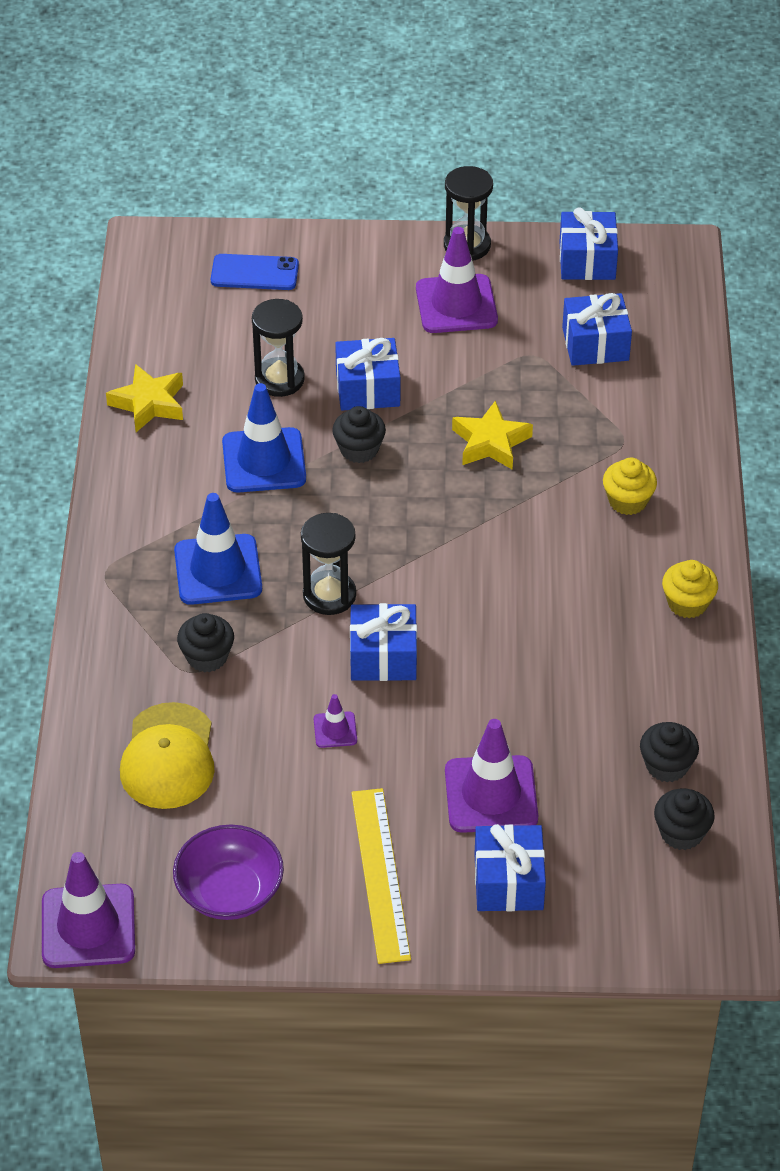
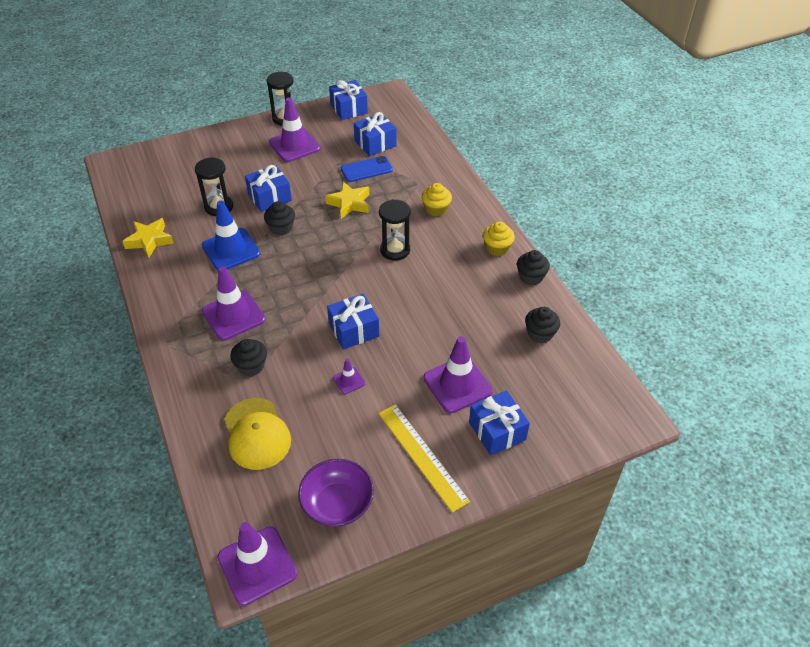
camera: 25 degrees left, 0 degrees up
blue traffic cone [174,493,262,605] -> purple traffic cone [202,266,265,341]
blue phone [211,254,299,290] -> blue phone moved to [341,156,393,182]
black hourglass [301,513,356,615] -> black hourglass moved to [379,199,411,260]
black cupcake [654,789,715,850] -> black cupcake moved to [517,250,550,286]

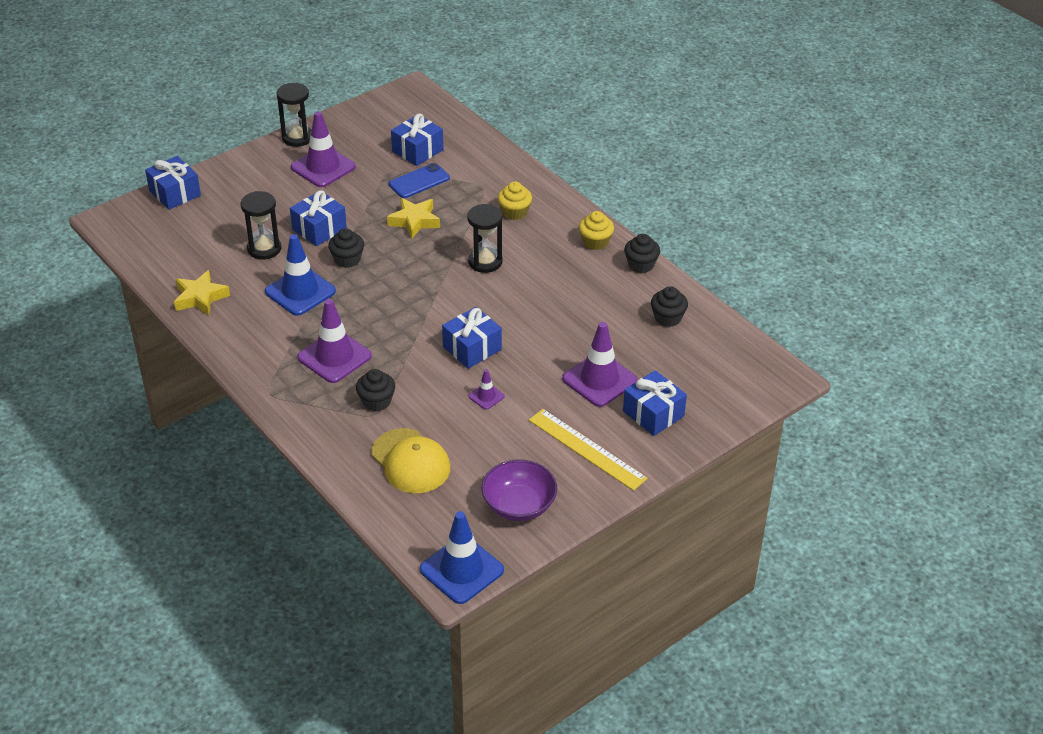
camera: 15 degrees left, 5 degrees down
purple traffic cone [218,522,297,606] -> blue traffic cone [420,511,504,604]
blue gift [329,80,368,120] -> blue gift moved to [145,156,201,210]

